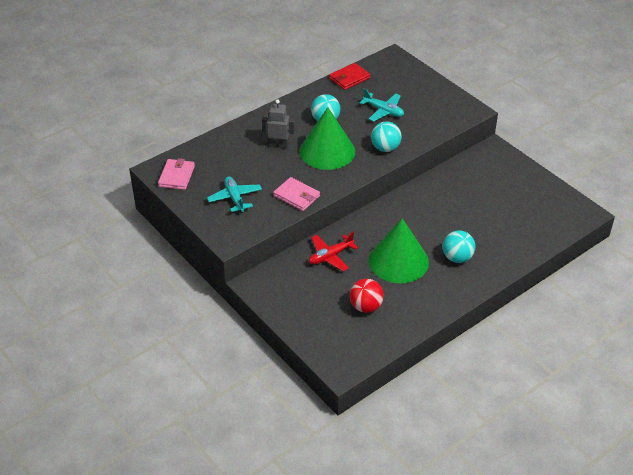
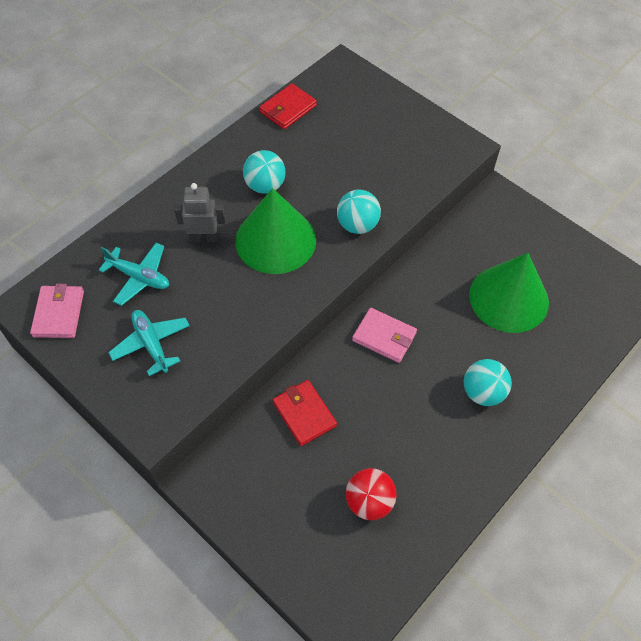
camera: 10 degrees left, 15 degrees up
pink wallet [273,177,320,211] -> pink wallet moved to [352,308,417,363]
red plane [309,232,358,271] -> red wallet [273,380,337,446]
turquoise plane [360,88,404,121] -> turquoise plane moved to [99,243,169,306]
green cone [369,218,429,283] -> green cone moved to [469,253,549,333]

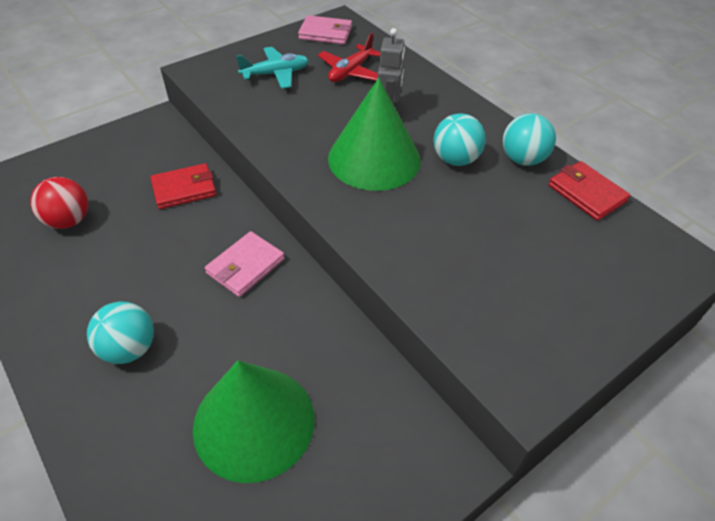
camera: 100 degrees right, 10 degrees down
turquoise plane [99,243,169,306] -> red plane [318,33,380,82]
turquoise ball [337,190,381,234] -> turquoise ball moved to [503,113,556,166]

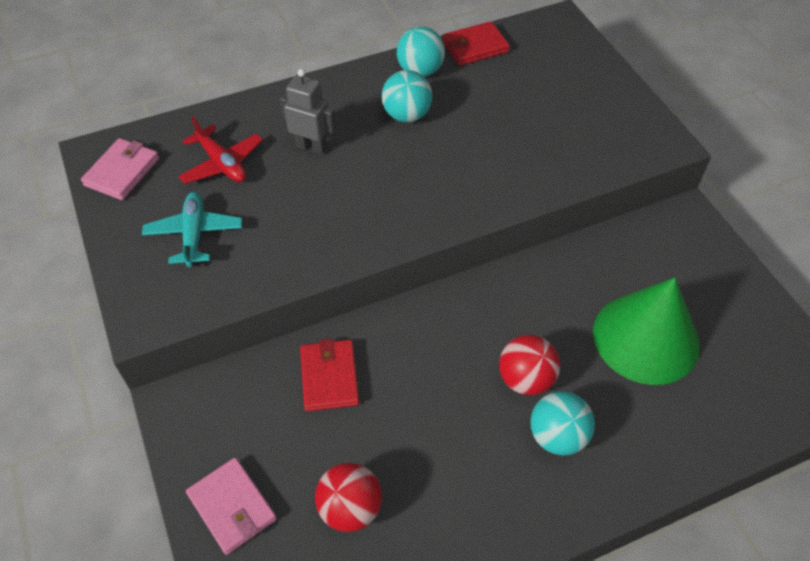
camera: 75 degrees left, 5 degrees up
pink wallet [205,231,285,297] -> pink wallet moved to [186,458,277,555]
green cone [328,78,421,191] -> none
none -> red ball [499,335,560,395]

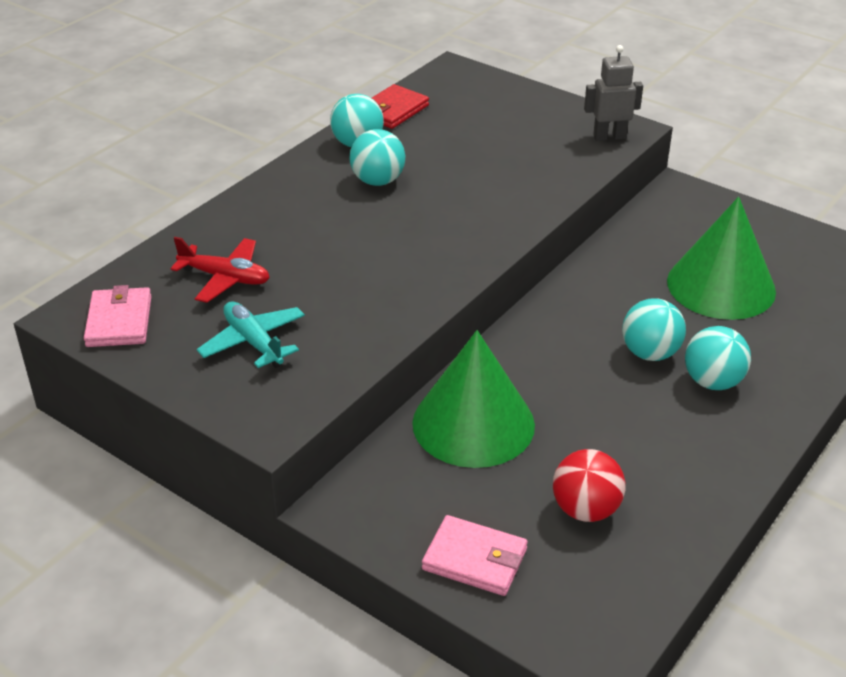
camera: 30 degrees left, 15 degrees down
grey robot [280,69,336,155] -> grey robot moved to [584,45,643,141]
red wallet [300,339,359,412] -> green cone [412,330,535,468]
red ball [499,335,560,395] -> turquoise ball [622,298,686,361]

